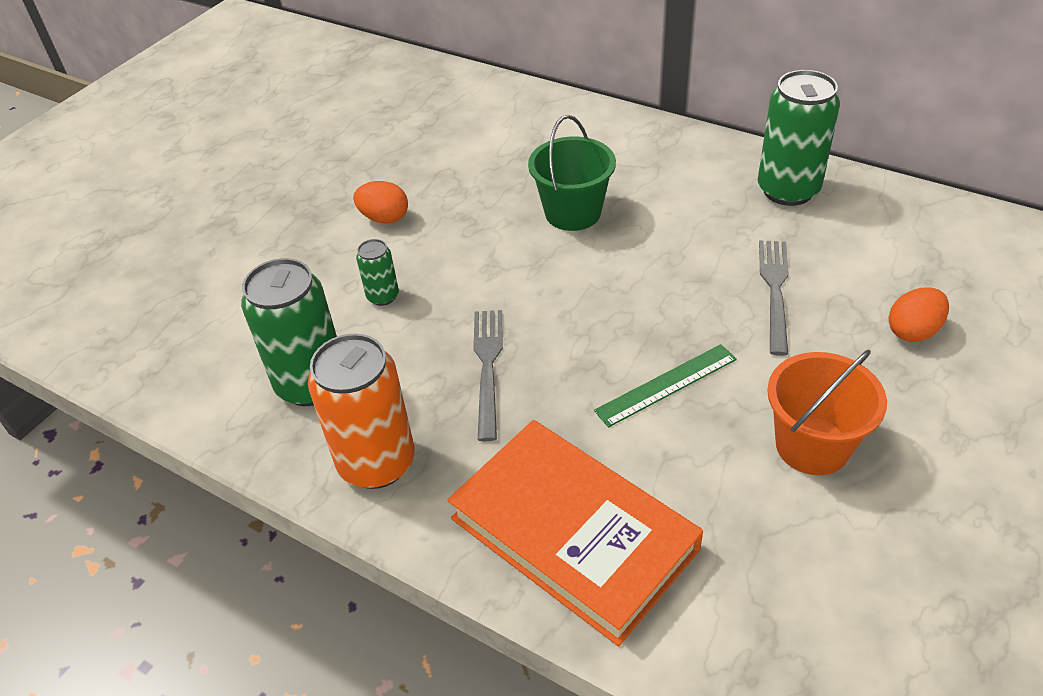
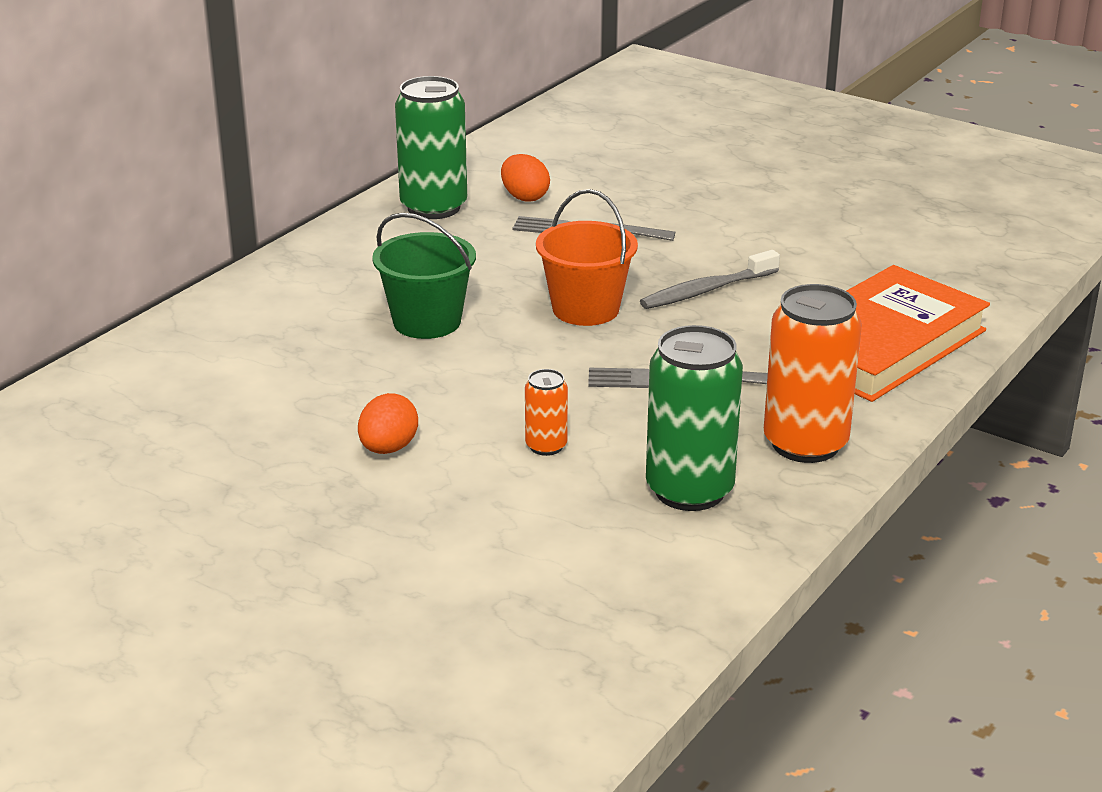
camera: 90 degrees left, 15 degrees down
green can [356,239,399,306] -> orange can [525,369,568,456]
green ruler [594,344,737,427] -> grey toothbrush [640,250,780,309]
orange bucket [767,350,887,475] -> orange bucket moved to [536,189,638,326]
orange egg [889,287,949,342] -> orange egg moved to [501,154,550,202]

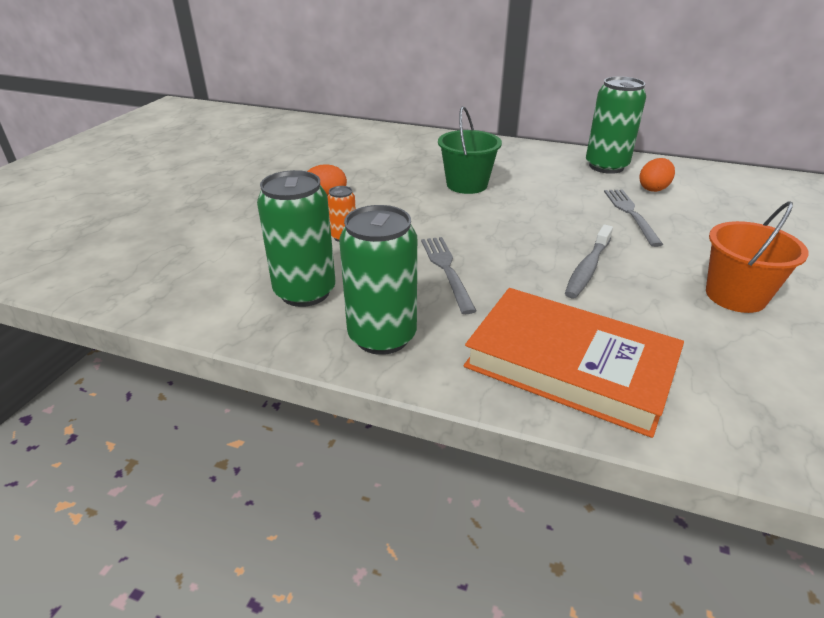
camera: 75 degrees right, 5 degrees up
orange bucket [536,189,638,326] -> orange bucket moved to [706,201,809,313]
grey toothbrush [640,250,780,309] -> grey toothbrush turned 105 degrees counterclockwise [565,225,613,298]
orange can [764,284,862,463] -> green can [339,205,417,355]

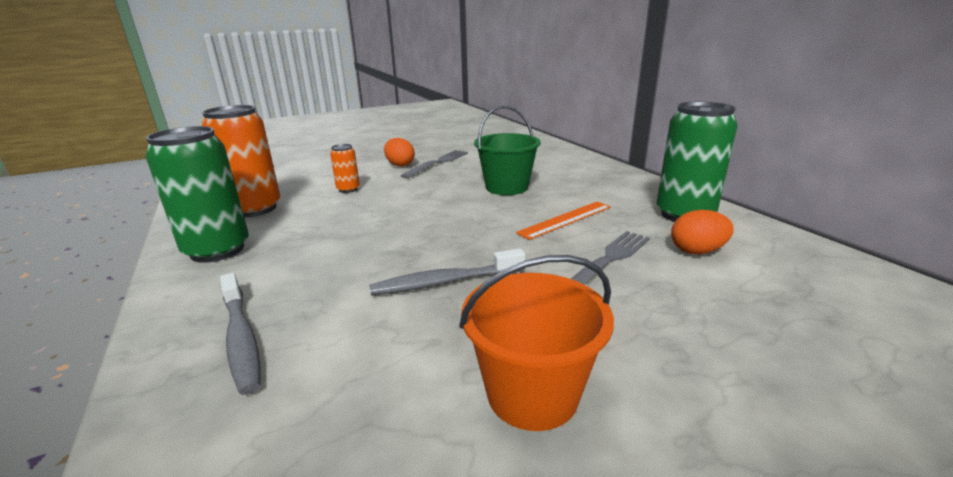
camera: 45 degrees right, 10 degrees down
green can [257,170,336,307] -> orange can [202,105,280,217]
grey fork [421,237,477,314] -> grey fork moved to [401,150,468,179]
orange book [464,288,684,438] -> grey toothbrush [220,273,261,395]
none -> orange ruler [516,202,611,240]

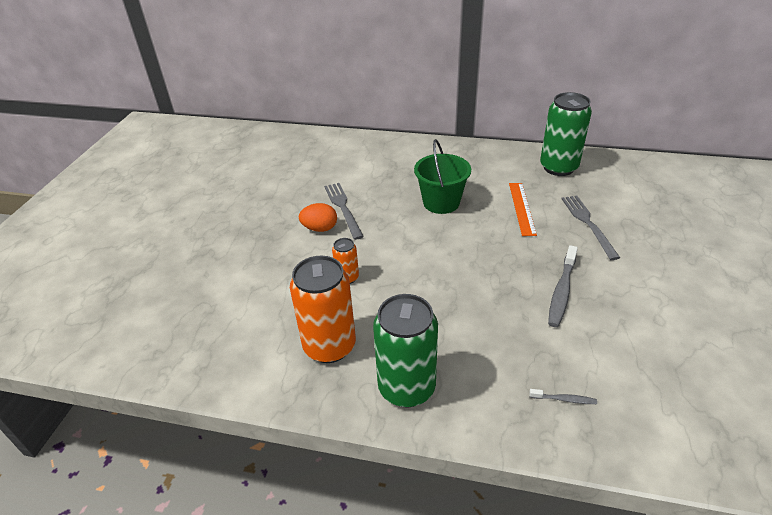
camera: 50 degrees left, 15 degrees up
grey toothbrush [220,273,261,395] -> grey toothbrush [529,389,597,404], size x0.50
orange bucket [459,255,614,431] -> none
orange egg [671,210,734,254] -> none

